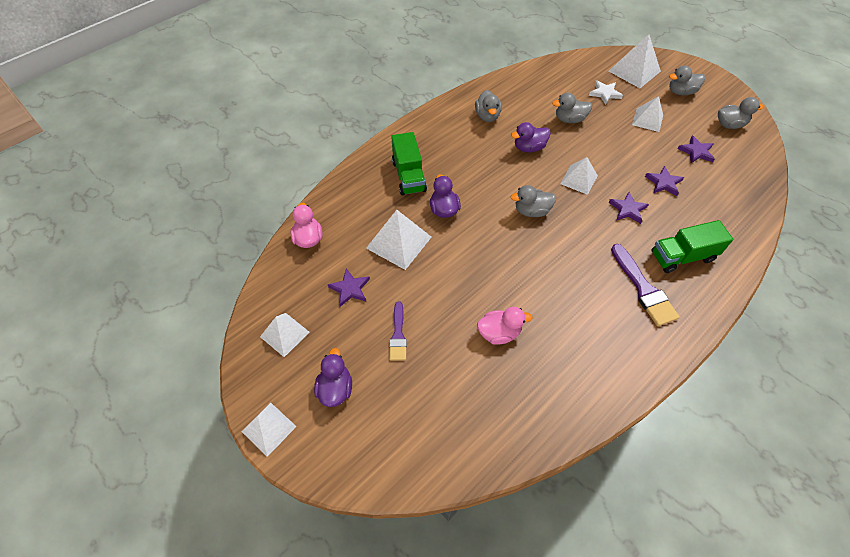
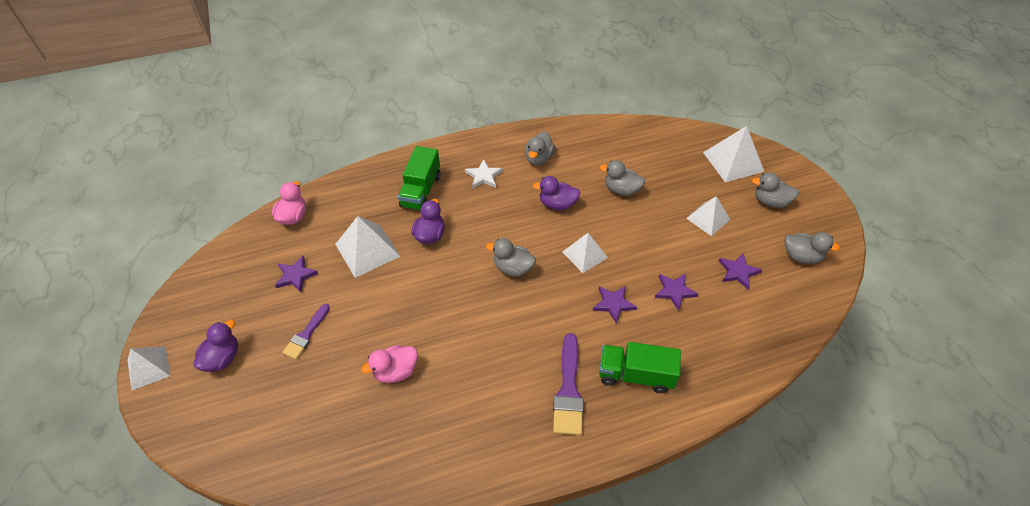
camera: 25 degrees right, 5 degrees down
white pyramid [260,313,310,357] -> none
pink duck [477,307,533,345] -> pink duck turned 135 degrees clockwise [361,345,418,383]
white star [589,80,623,105] -> white star moved to [465,159,503,189]

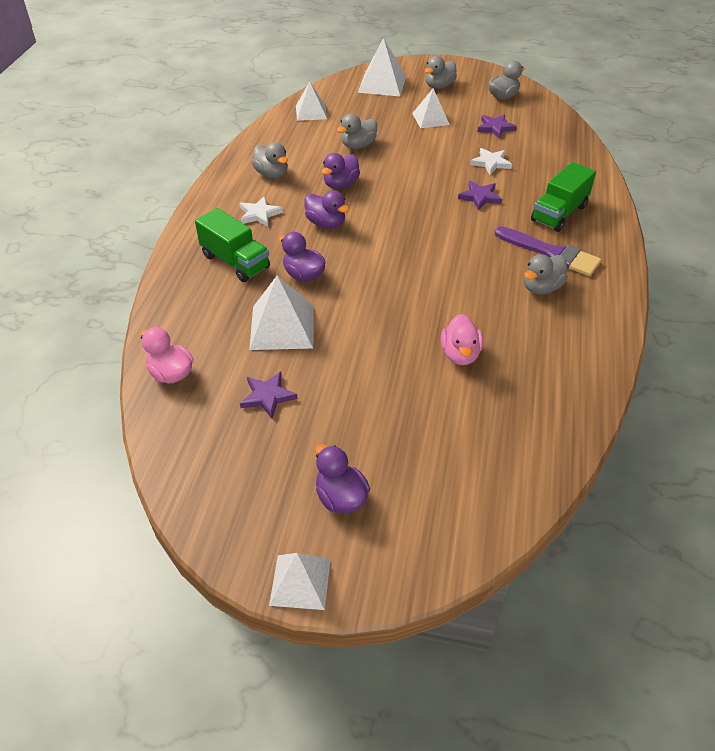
camera: 60 degrees left, 5 degrees down
purple brush [282,304,330,359] -> none
grey duck [486,238,536,277] -> grey duck moved to [524,254,568,295]
white pyramid [563,233,608,273] -> white pyramid moved to [296,82,327,121]
purple star [655,273,698,311] -> white star [470,148,512,175]
none -> purple duck [304,190,349,229]

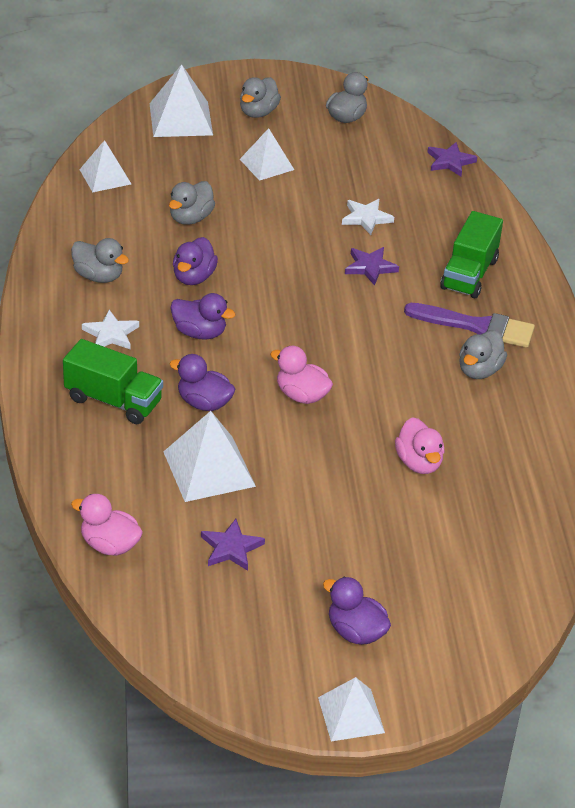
camera: 20 degrees left, 5 degrees down
purple star [478,114,517,139] -> purple star moved to [427,142,477,176]
none -> pink duck [270,346,333,404]

